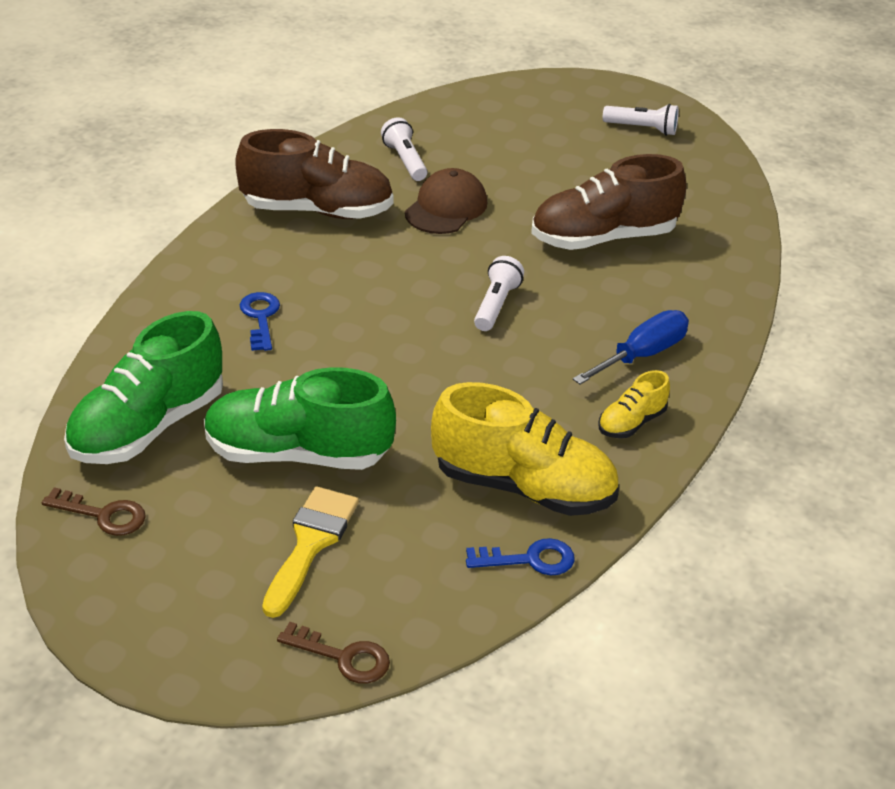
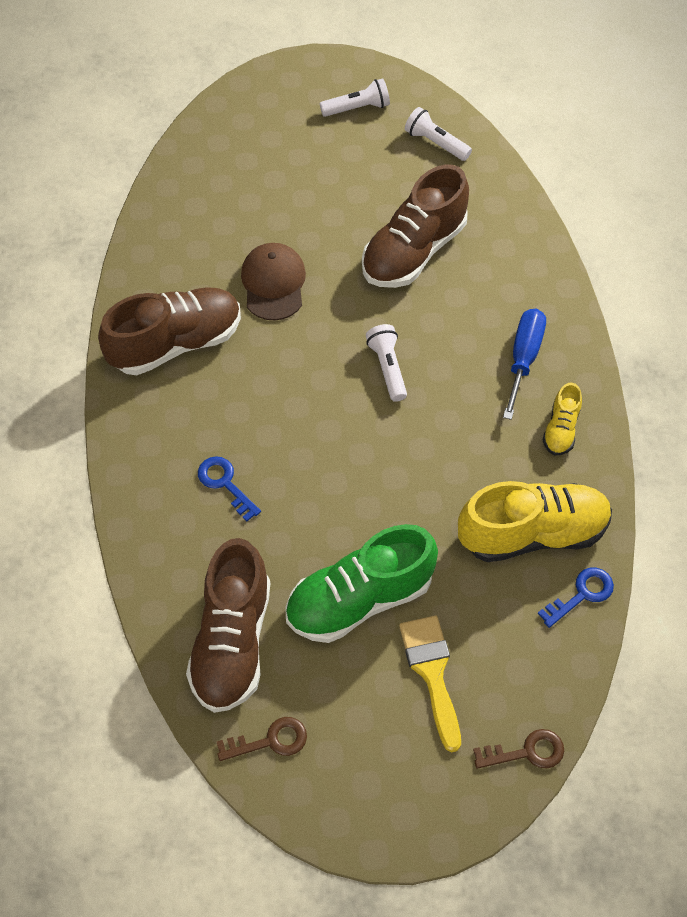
camera: 30 degrees left, 20 degrees up
green shoe [64,311,223,464] -> brown shoe [186,538,270,713]
white flashlight [381,117,427,181] -> white flashlight moved to [405,107,472,161]

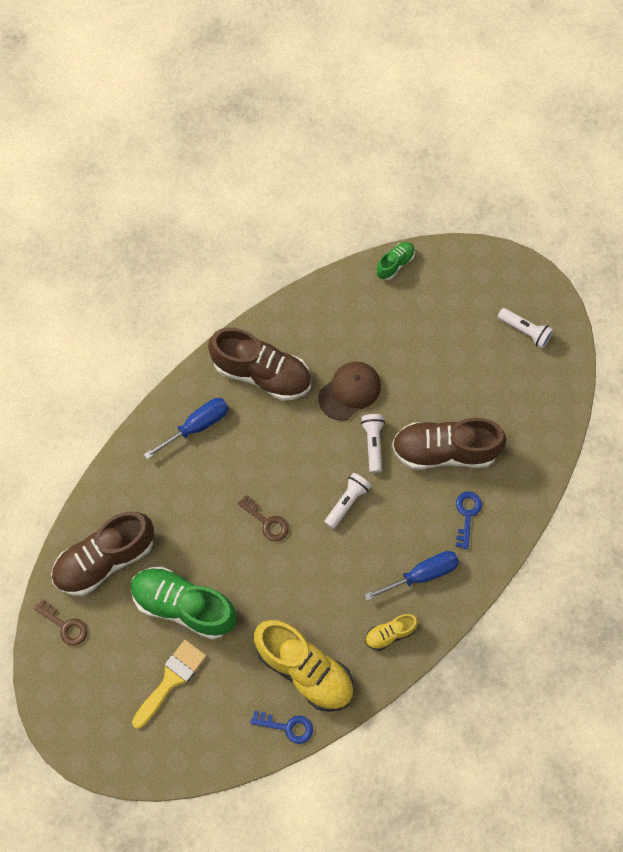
camera: 50 degrees right, 10 degrees up
blue key [198,456,261,522] -> blue key moved to [456,491,482,549]
white flashlight [405,107,472,161] -> white flashlight moved to [361,414,385,473]
brown key [473,729,564,769] -> brown key moved to [237,495,289,541]
none -> blue screwdriver [144,398,229,459]
none -> green shoe [376,242,415,280]

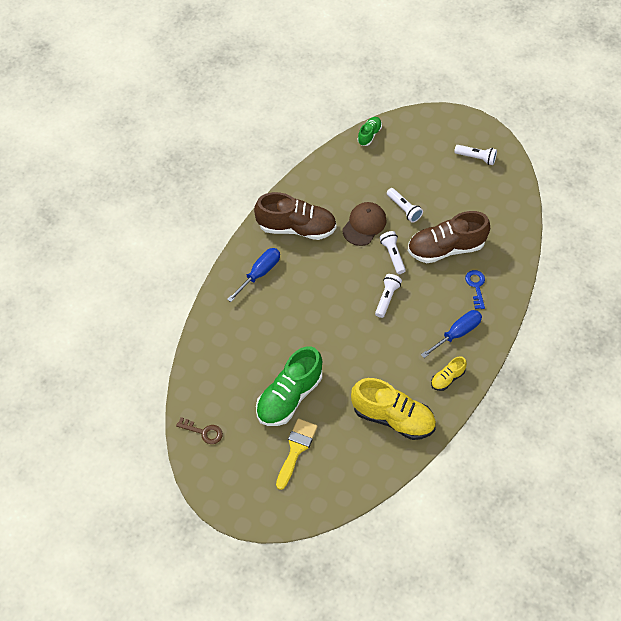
camera: 15 degrees left, 10 degrees down
brown shoe [51,512,154,596] -> none
green shoe [131,566,237,640] -> green shoe turned 60 degrees counterclockwise [256,346,322,426]
brown key [237,495,289,541] -> none
blue key [250,710,313,744] -> none
none -> white flashlight [387,188,423,223]

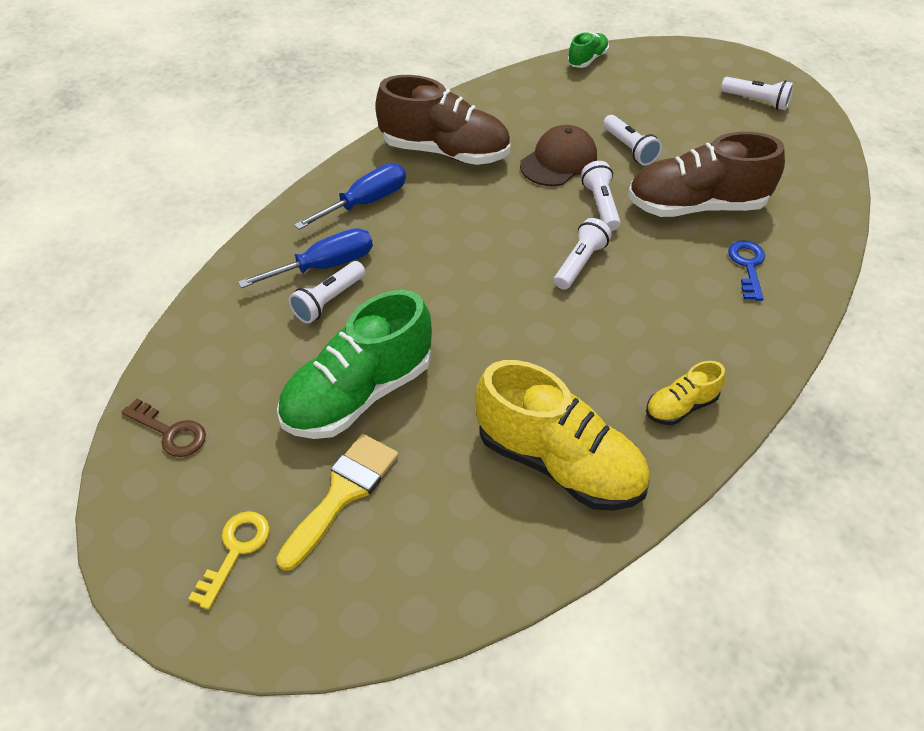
camera: 10 degrees right, 10 degrees down
blue screwdriver [421,310,482,358] -> blue screwdriver moved to [238,228,373,288]
none -> yellow key [188,511,270,610]
none -> white flashlight [289,261,365,324]

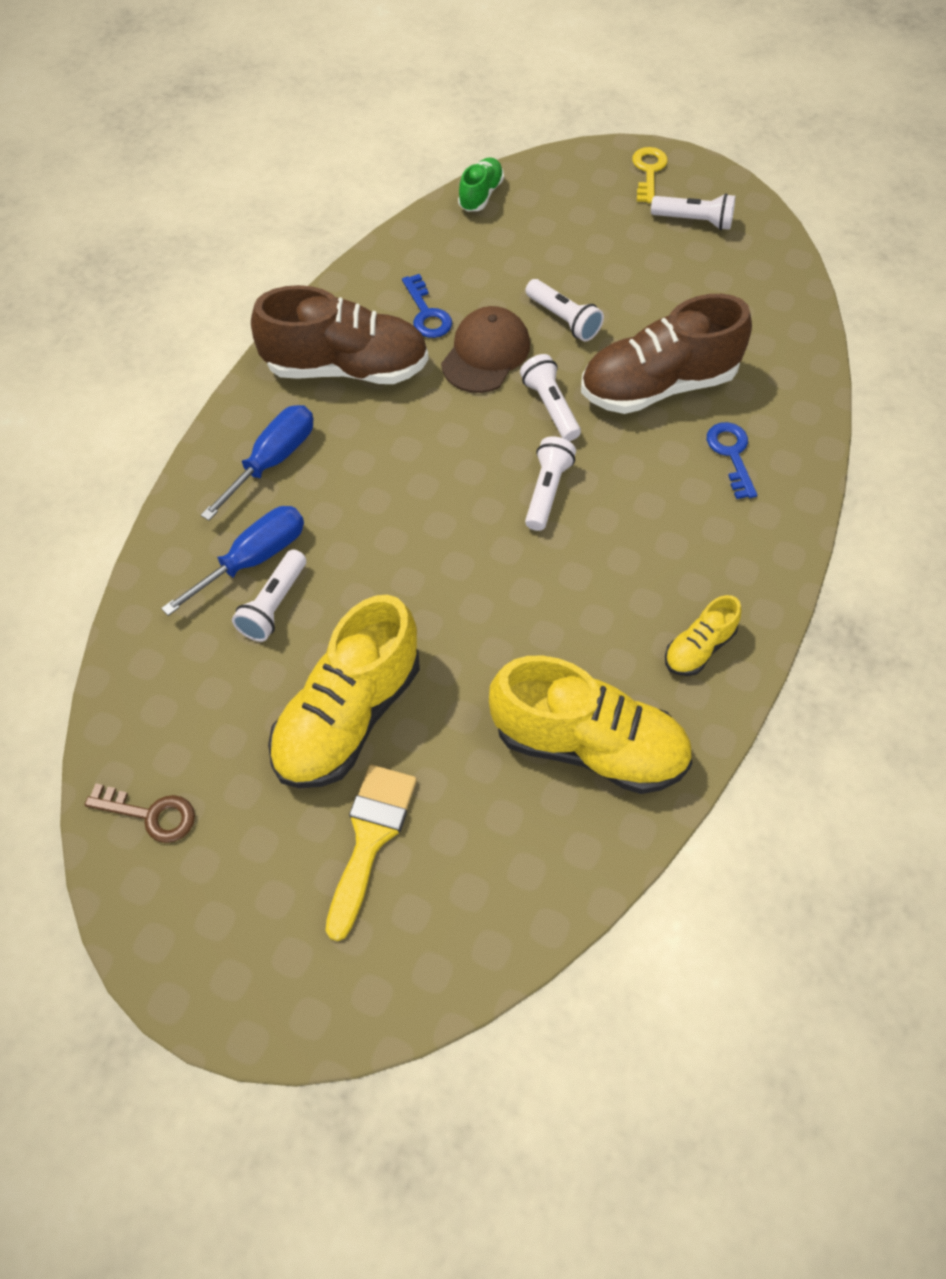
camera: 15 degrees left, 10 degrees up
yellow key [188,511,270,610] -> yellow key moved to [632,147,668,203]
green shoe [277,290,432,439] -> yellow shoe [268,595,420,788]
none -> blue key [402,274,452,338]

